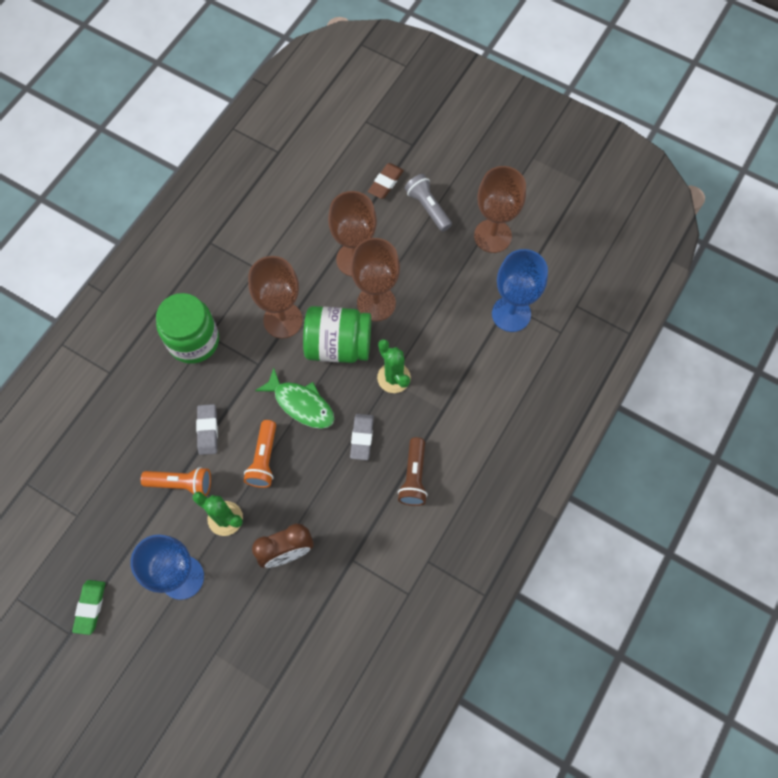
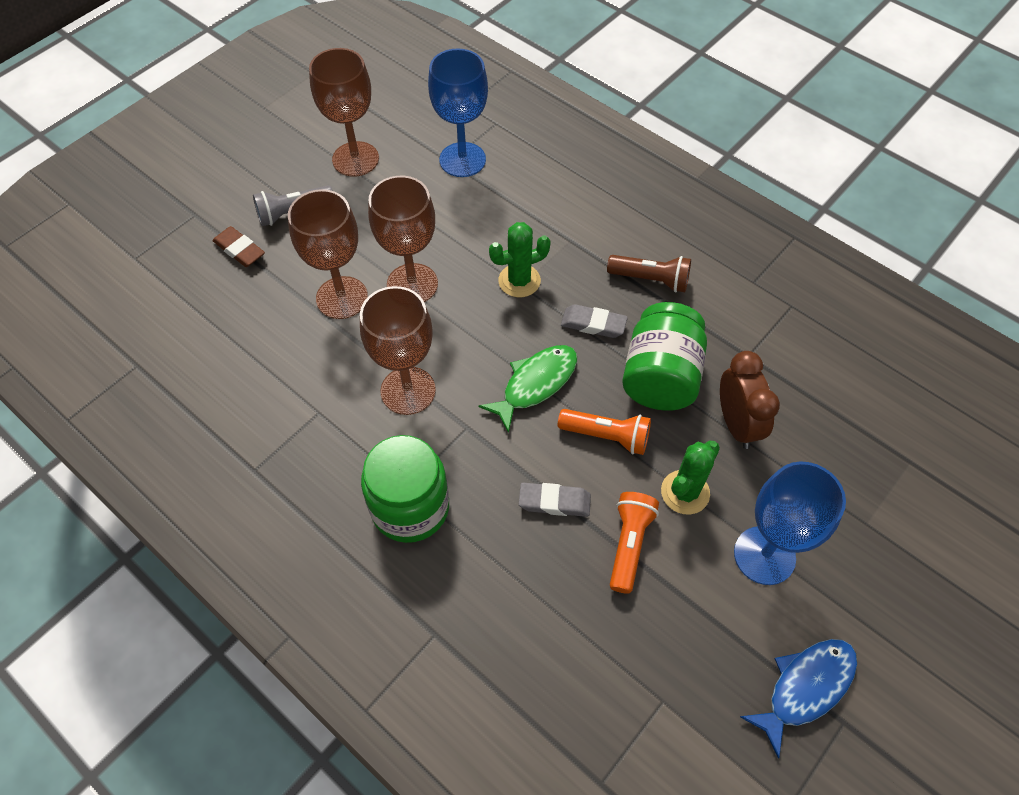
camera: 80 degrees left, 10 degrees down
green eraser [72,580,105,635] -> blue fish [740,639,857,759]
green jar [303,306,371,363] -> green jar moved to [622,302,707,411]

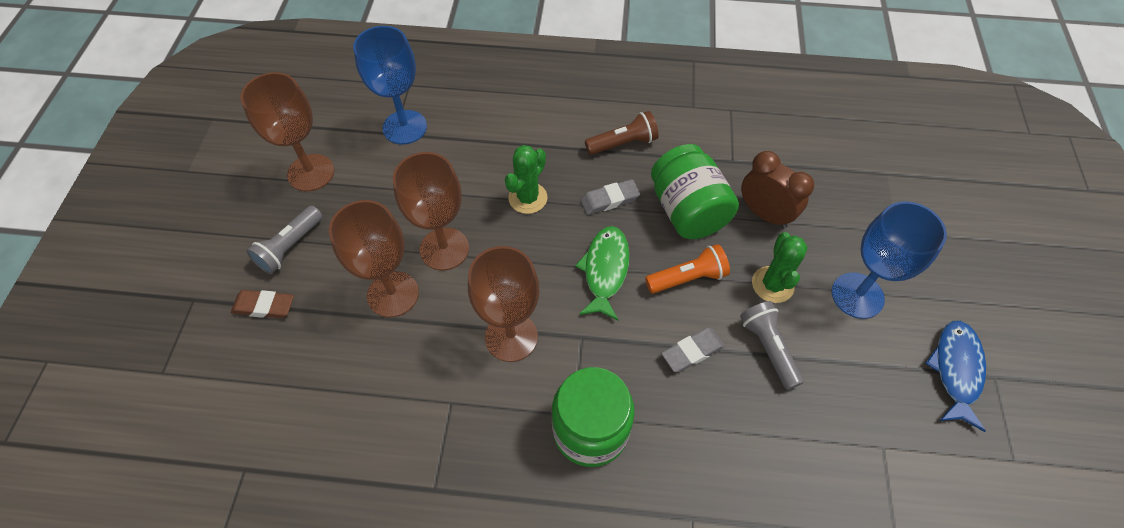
camera: 35 degrees left, 0 degrees up
orange flashlight [610,492,659,594] -> grey flashlight [740,301,804,390]

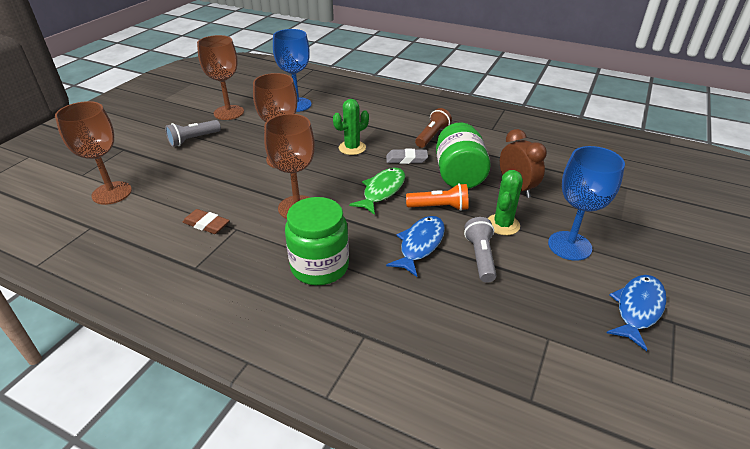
camera: 20 degrees right, 20 degrees down
brown eraser [231,290,294,318] -> brown eraser moved to [183,209,230,234]
brown goblet [329,200,419,318] -> brown goblet moved to [55,101,132,205]
brown flashlight [585,111,659,155] -> brown flashlight turned 60 degrees counterclockwise [415,108,452,148]
grey eraser [661,328,725,372] -> blue fish [386,216,445,277]

